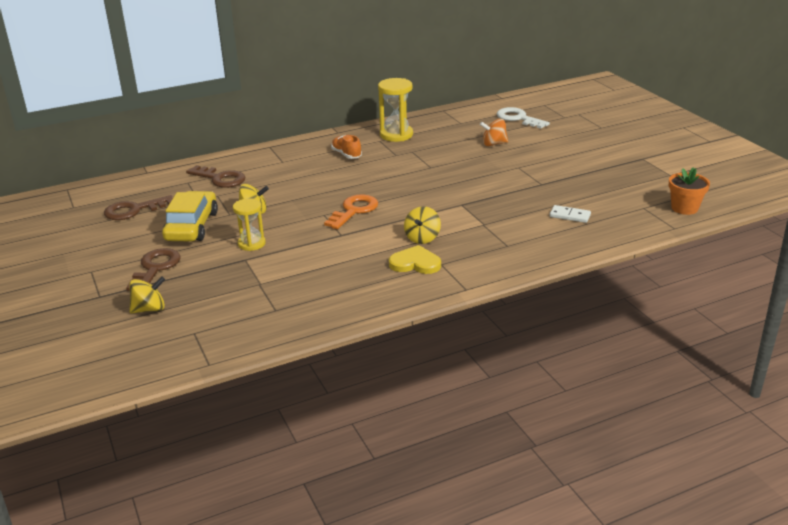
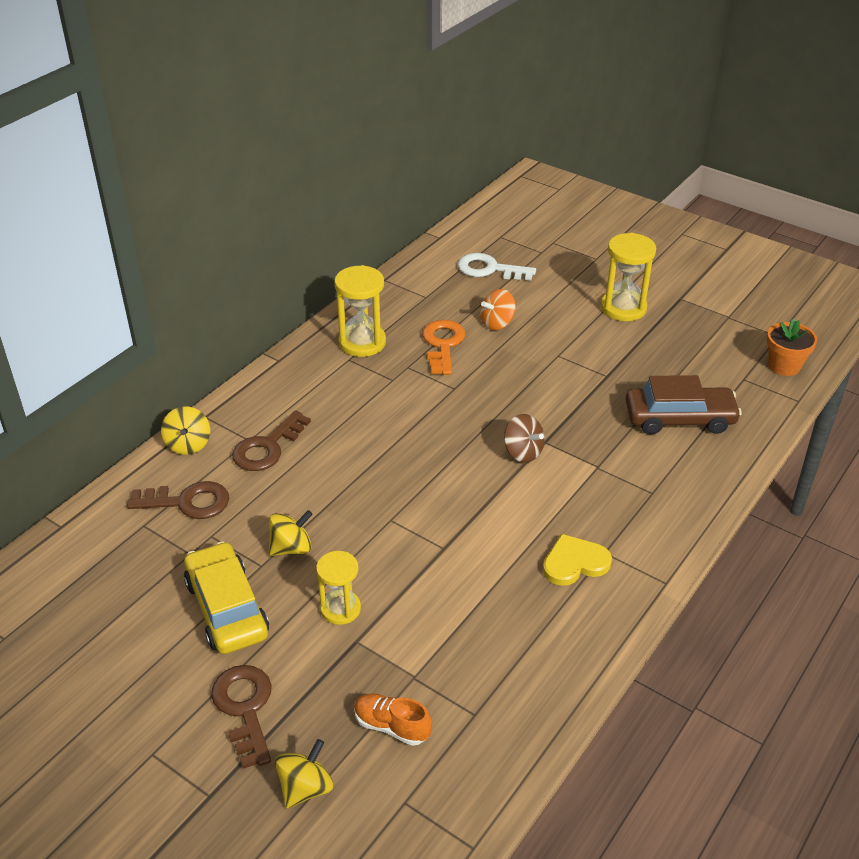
camera: 30 degrees left, 10 degrees up
brown key [104,195,173,220] -> brown key moved to [232,410,311,471]
orange key [324,194,378,229] -> orange key moved to [422,320,465,375]
orange shoe [331,135,362,159] -> orange shoe moved to [354,693,432,746]
yellow spinning top [404,206,441,244] -> yellow spinning top moved to [161,406,210,455]
white domino [550,205,591,223] -> brown car [625,375,742,435]
none -> brown spinning top [504,414,545,463]
none -> yellow hourglass [601,233,656,321]

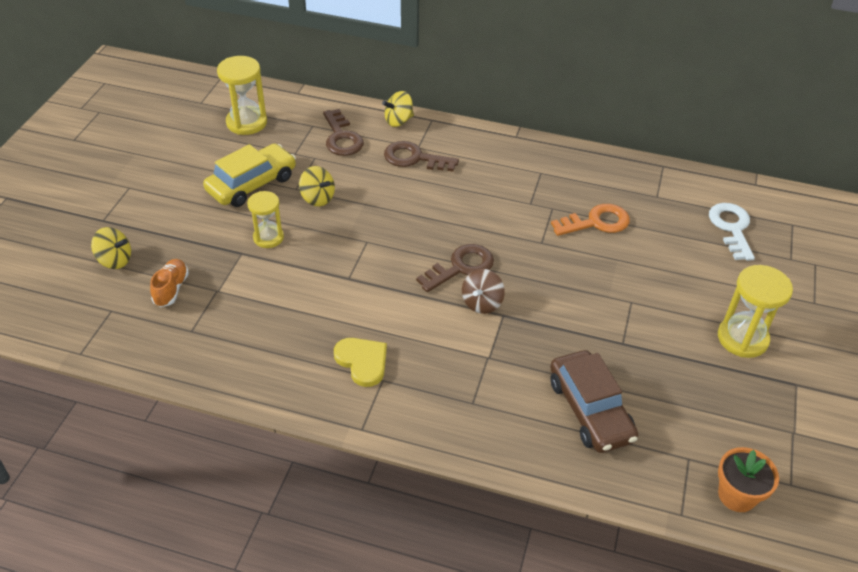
camera: 70 degrees right, 5 degrees up
brown key [211,665,272,769] -> brown key moved to [416,244,494,292]
yellow hourglass [334,265,386,357] -> yellow hourglass moved to [217,56,267,135]
orange spinning top [480,289,516,330] -> none

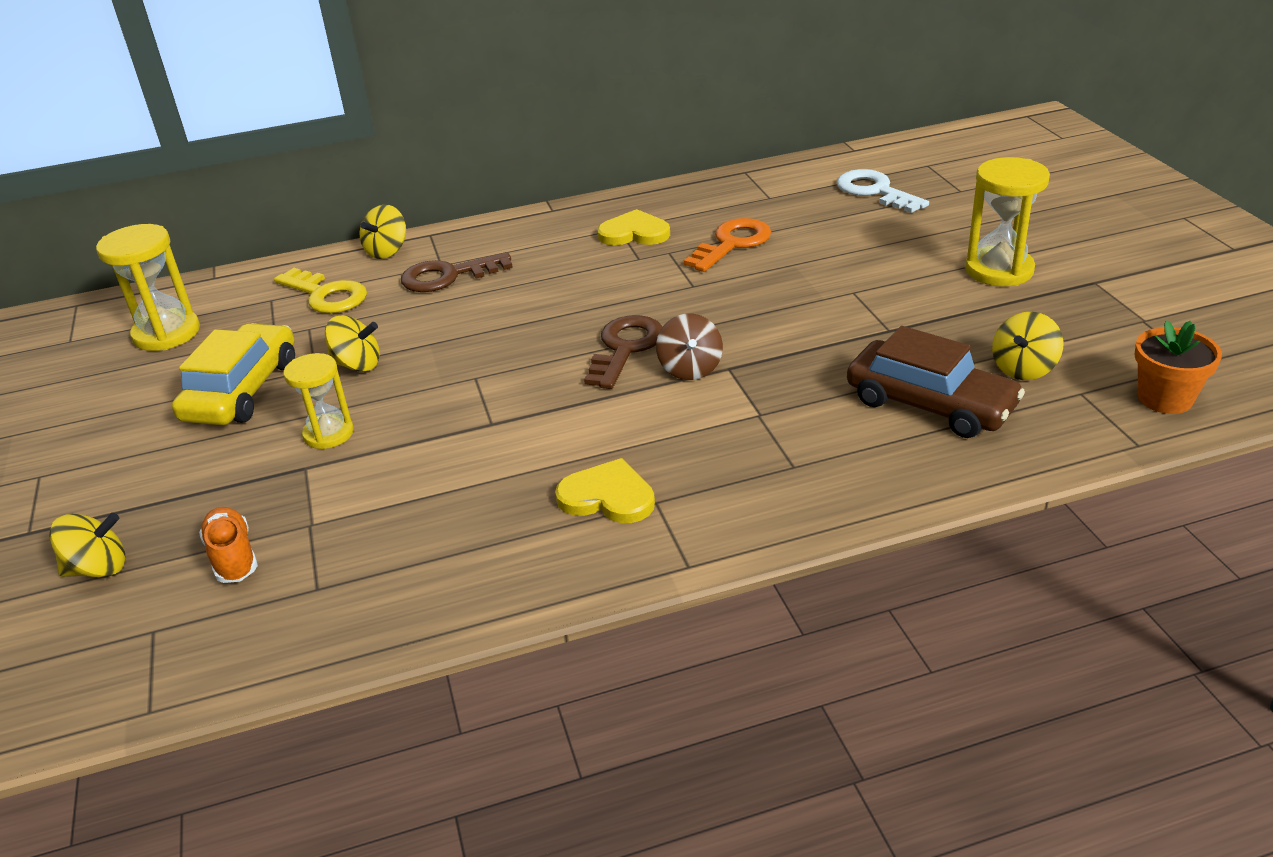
camera: 30 degrees left, 10 degrees down
brown key [323,109,364,156] -> yellow key [274,268,367,313]
none -> yellow heart [597,209,670,245]
none -> yellow spinning top [992,312,1063,380]

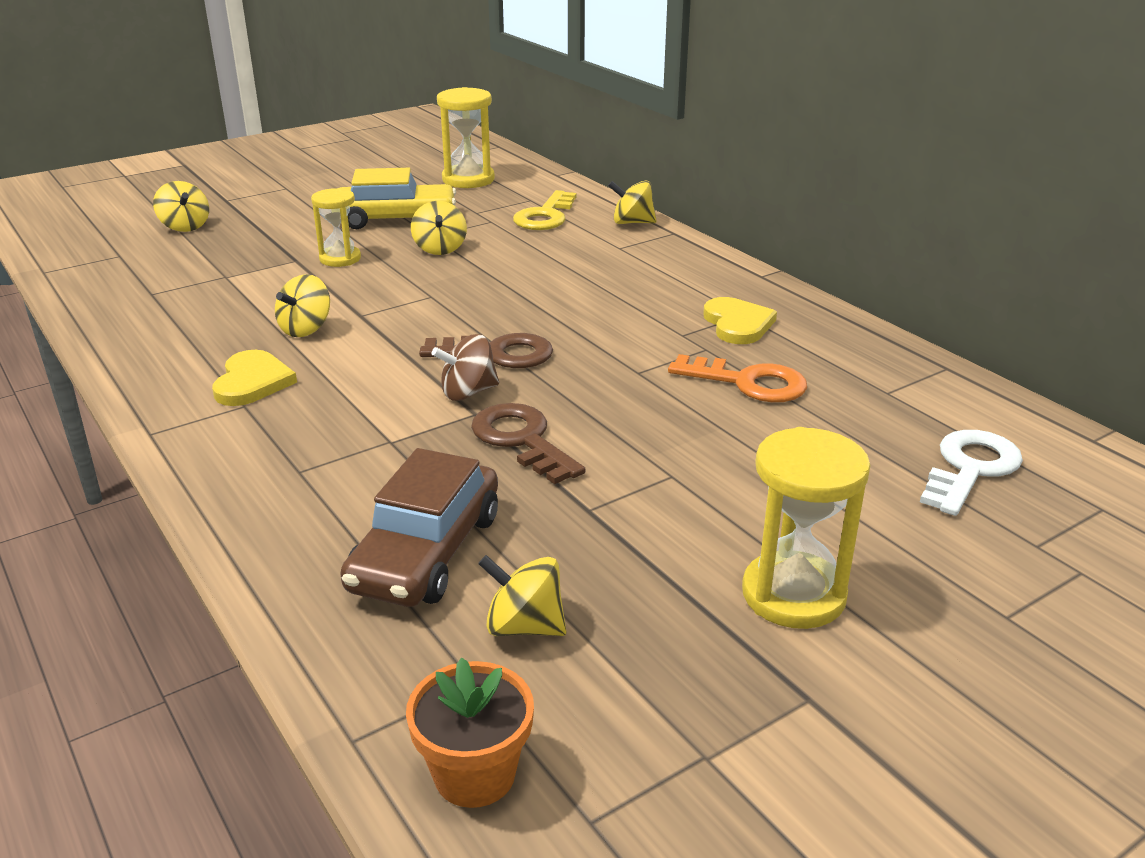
camera: 70 degrees right, 5 degrees down
orange shoe [199,507,258,583] -> none
brown key [401,252,513,292] -> brown key moved to [471,403,586,484]
none -> yellow spinning top [275,274,330,337]

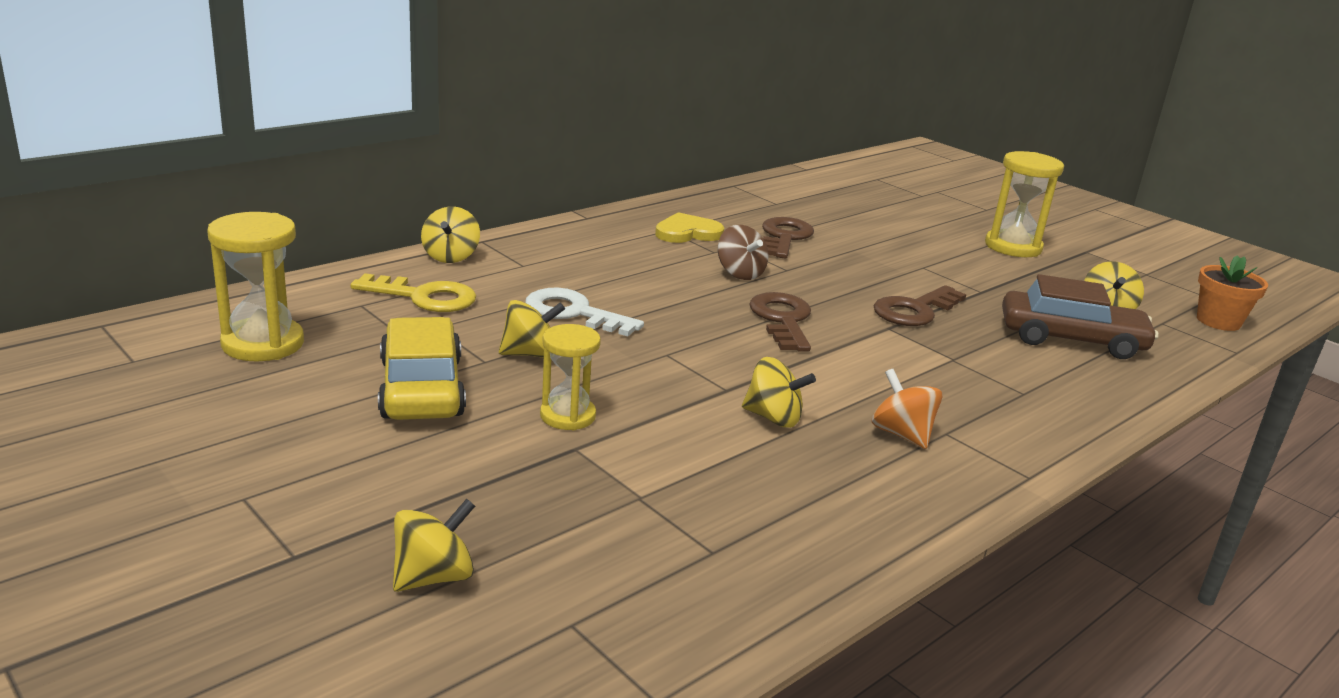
camera: 100 degrees left, 5 degrees down
yellow heart [212,350,297,406] -> orange spinning top [871,369,942,449]
brown spinning top [432,334,499,401] -> brown spinning top moved to [718,225,768,280]
orange key [668,354,807,402] -> brown key [762,217,814,259]
white key [920,430,1023,516] -> white key moved to [525,288,644,336]

